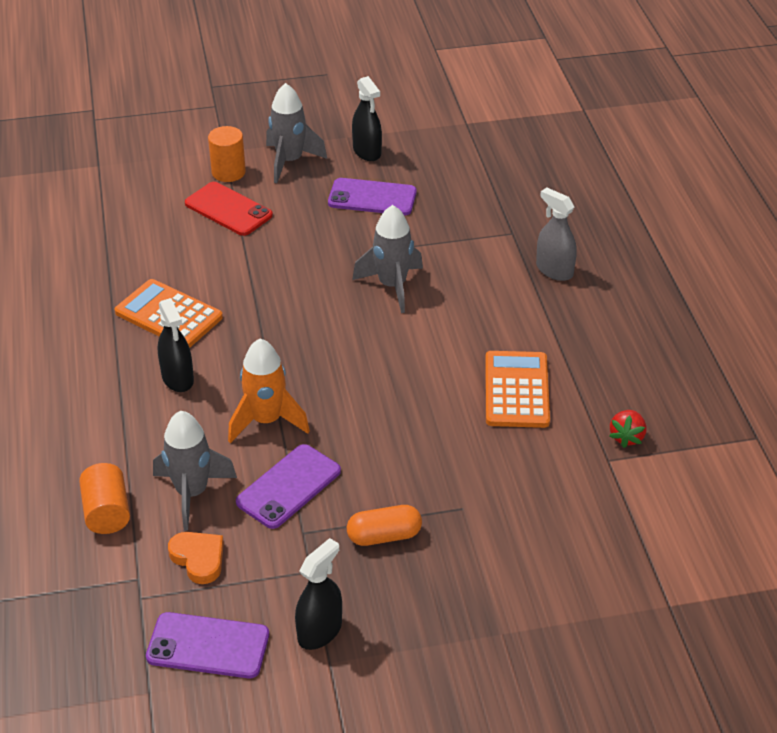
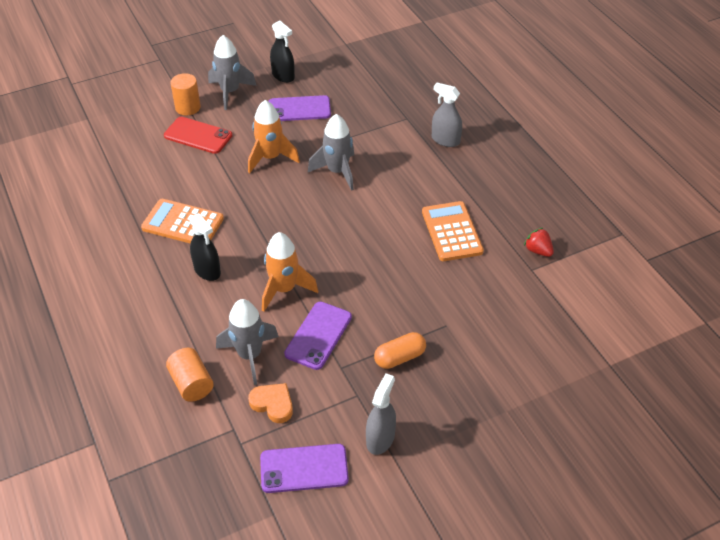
camera: 15 degrees left, 5 degrees up
black spray bottle [295,538,342,650] -> grey spray bottle [366,373,396,455]
red strawberry [609,410,647,448] -> red strawberry turned 135 degrees clockwise [524,228,554,257]
none -> orange rocket [248,100,300,173]

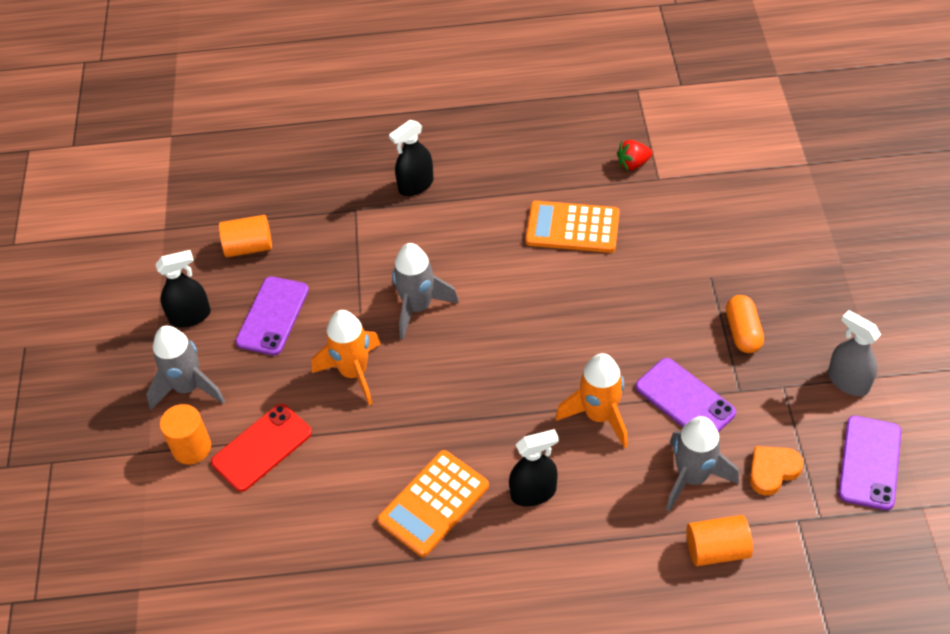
camera: 65 degrees left, 5 degrees up
grey spray bottle [432,83,462,147] -> black spray bottle [389,120,434,196]
none -> orange cylinder [219,215,272,257]

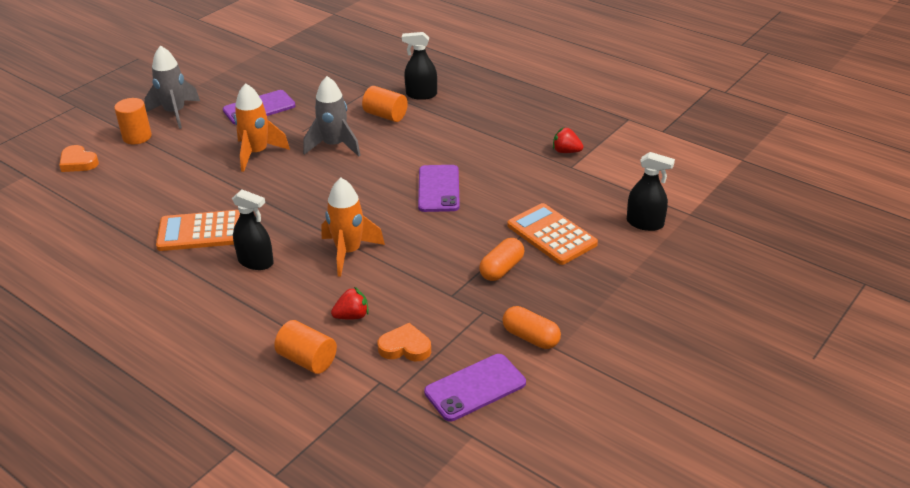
camera: 40 degrees right, 15 degrees down
black spray bottle [155,250,211,327] -> black spray bottle moved to [627,152,675,231]
red phone [211,404,312,492] -> none
orange cylinder [219,215,272,257] -> orange cylinder moved to [362,86,408,122]
orange calculator [526,201,619,253] -> orange calculator moved to [507,203,598,265]
purple phone [635,358,736,432] -> purple phone moved to [418,165,460,212]
grey rocket [666,416,739,511] -> red strawberry [331,287,369,319]
grey spray bottle [828,310,881,396] -> orange capsule [502,306,561,349]
none -> orange heart [59,145,99,172]

